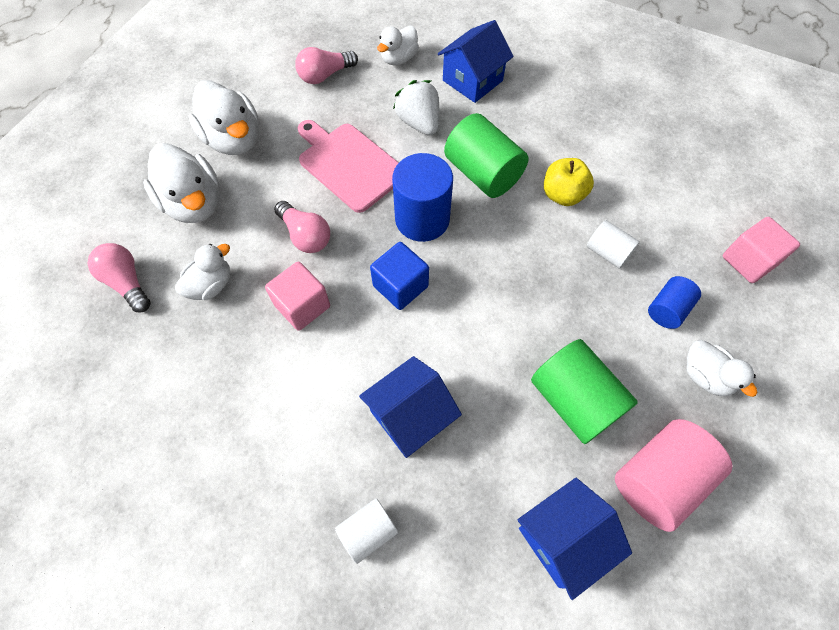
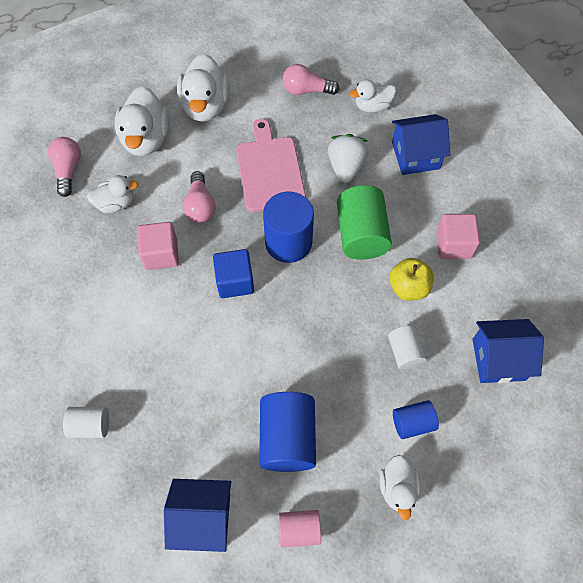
camera: 35 degrees right, 0 degrees up
blue house [359,356,462,458] -> blue house moved to [473,319,544,383]
green cylinder [531,339,638,444] -> blue cylinder [259,392,316,472]
pink cylinder [615,419,733,532] -> pink cylinder [279,510,321,547], size x0.56
pink cube [723,217,800,283] -> pink cube moved to [436,214,480,259]

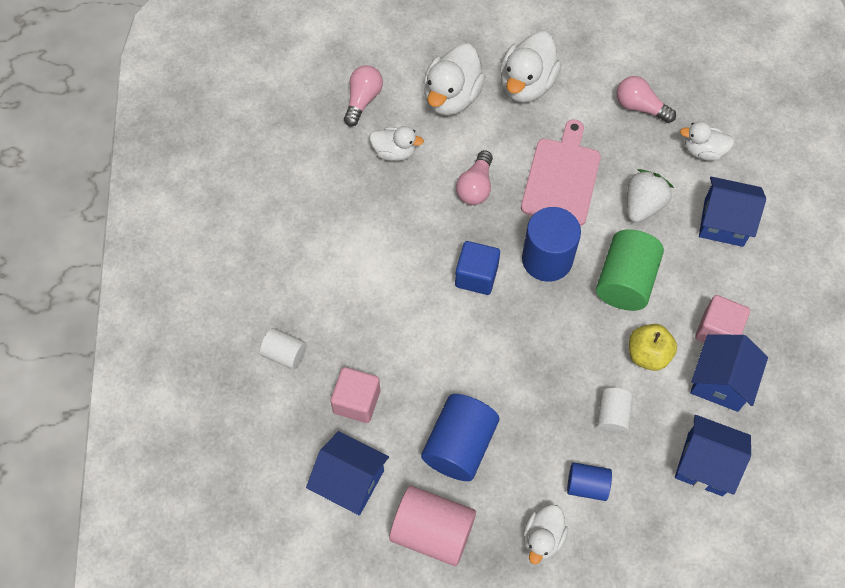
camera: 25 degrees right, 0 degrees up
pink cube [137,222,179,270] -> pink cube moved to [330,367,380,423]
pink cylinder [279,510,321,547] -> pink cylinder [389,486,476,566], size x1.77
none -> blue house [690,334,768,412]

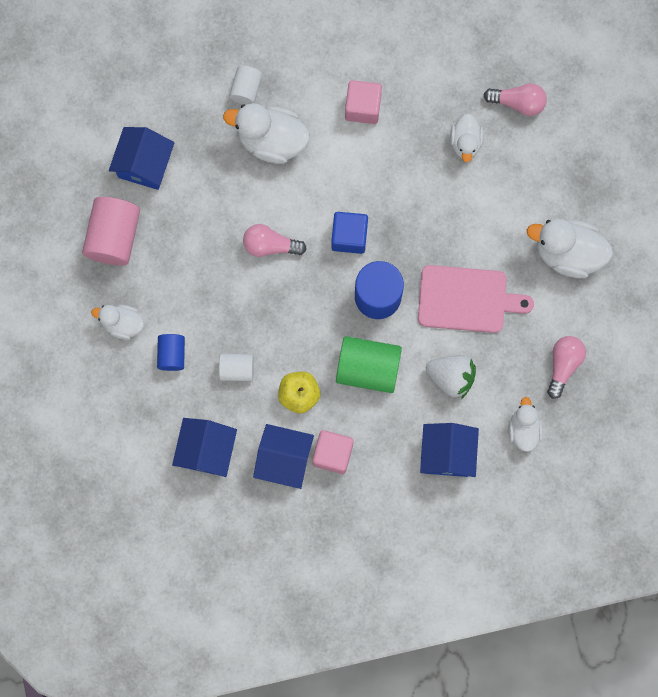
camera: 80 degrees right, 15 degrees up
pink cube [330,367,380,423] -> pink cube moved to [345,80,382,124]
blue cylinder [421,394,499,481] -> none
white duck [424,43,486,116] -> white duck moved to [223,103,310,164]
pink light bulb [456,150,493,205] -> pink light bulb moved to [243,224,307,257]

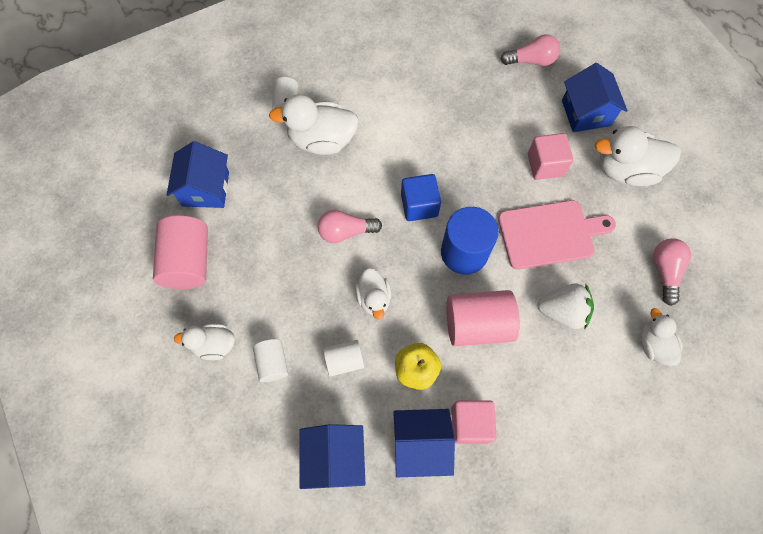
camera: 15 degrees left, 10 degrees down
blue cylinder [157,334,185,371] -> white cylinder [253,339,288,382]
green cylinder [336,336,402,393] -> pink cylinder [446,290,520,346]
pink cube [345,80,382,124] -> pink cube moved to [528,133,573,180]
blue house [420,423,479,477] -> blue house moved to [562,63,628,132]
white duck [450,113,484,162] -> white duck moved to [355,268,391,320]

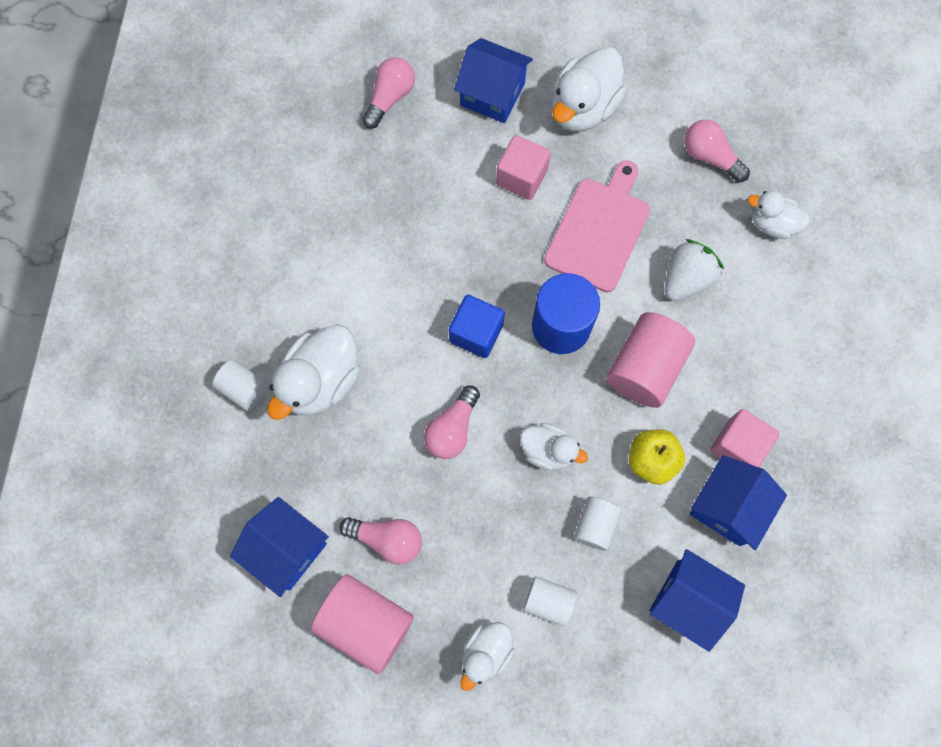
camera: 55 degrees left, 5 degrees up
none -> pink light bulb [340,517,422,565]

